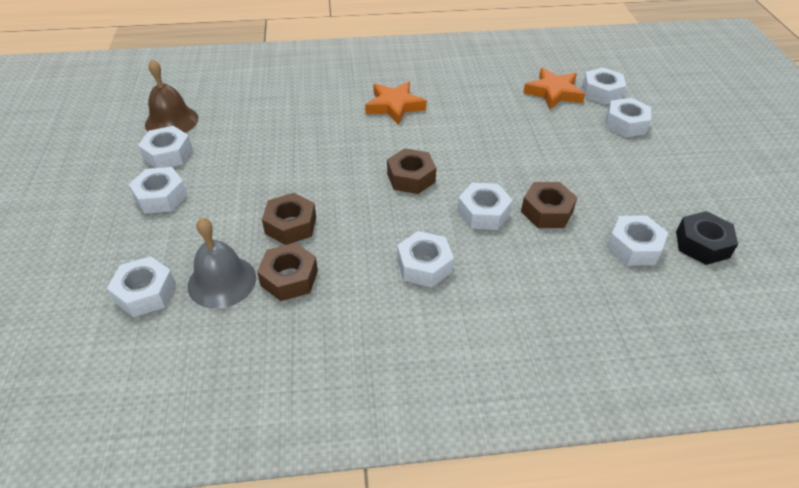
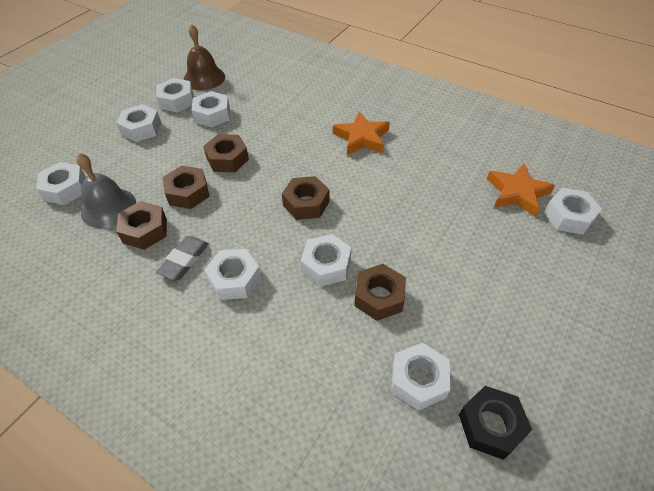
camera: 40 degrees right, 5 degrees up
white nut [605,98,651,137] -> white nut moved to [191,91,230,128]
none -> grey eraser [156,236,209,280]
none -> brown nut [203,134,249,172]

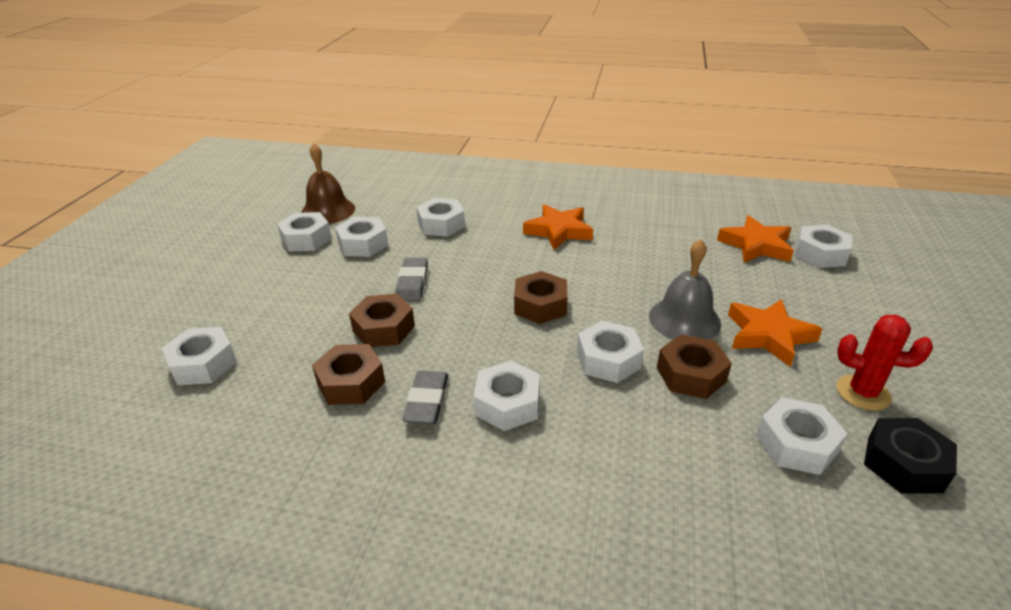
camera: 20 degrees left, 15 degrees down
grey bell [76,153,136,228] -> grey bell moved to [649,239,721,340]
white nut [116,104,161,142] -> white nut moved to [416,198,465,237]
brown nut [203,134,249,172] -> grey eraser [396,257,428,302]
none -> orange star [728,299,822,366]
none -> red cactus [836,315,933,411]

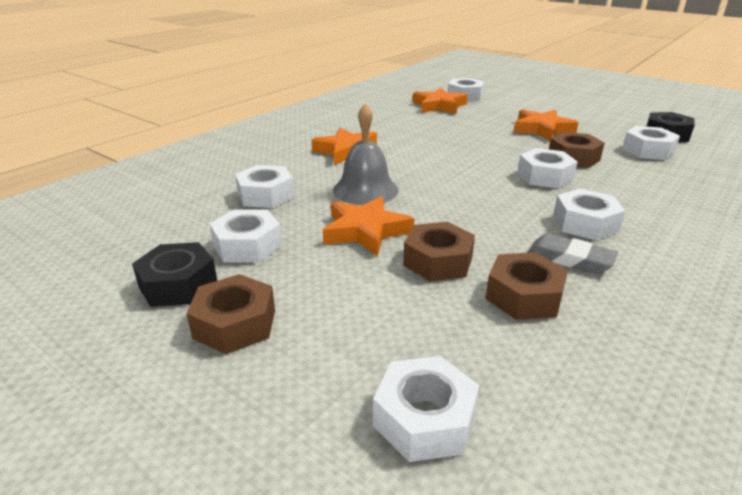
camera: 65 degrees left, 5 degrees down
white nut [277,212,332,252] -> black nut [132,242,217,307]
brown bell [301,143,355,224] -> none
grey eraser [396,257,428,302] -> orange star [323,196,414,256]
brown nut [514,271,567,324] -> brown nut moved to [186,274,275,354]
grey bell [649,239,721,340] -> grey bell moved to [333,104,399,205]
red cactus [836,315,933,411] -> none

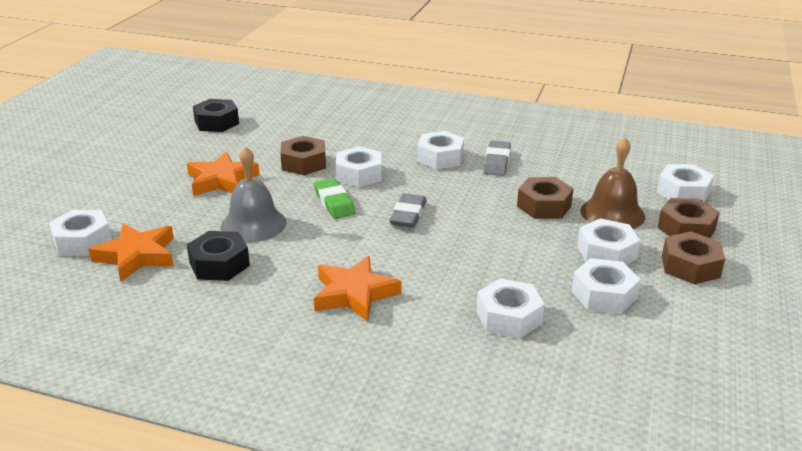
camera: 110 degrees left, 0 degrees up
black nut [132,242,217,307] -> black nut moved to [187,231,250,281]
orange star [323,196,414,256] -> none
grey bell [333,104,399,205] -> grey bell moved to [221,146,287,242]
brown nut [485,252,568,320] -> brown nut moved to [657,198,720,238]
white nut [622,126,680,160] -> white nut moved to [577,218,640,265]
none -> green eraser [314,178,355,219]
none -> grey eraser [389,193,427,228]
none -> brown bell [580,137,645,229]

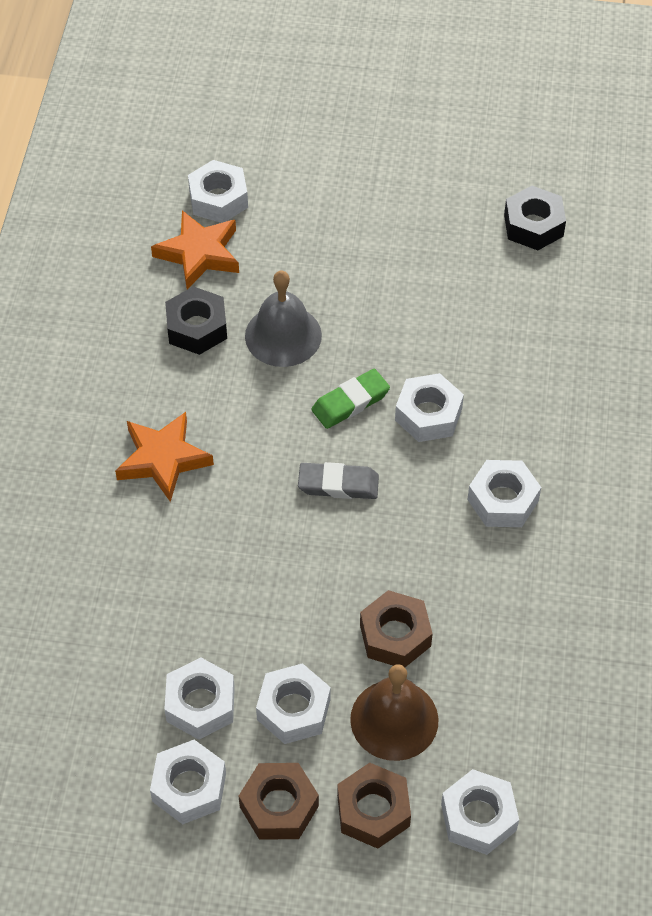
camera: 80 degrees right, 25 degrees up
orange star [187,152,260,196] -> none
brown nut [280,136,326,175] -> none
white nut [476,279,545,339] -> white nut moved to [150,740,226,824]
grey eraser [483,141,511,176] -> none

